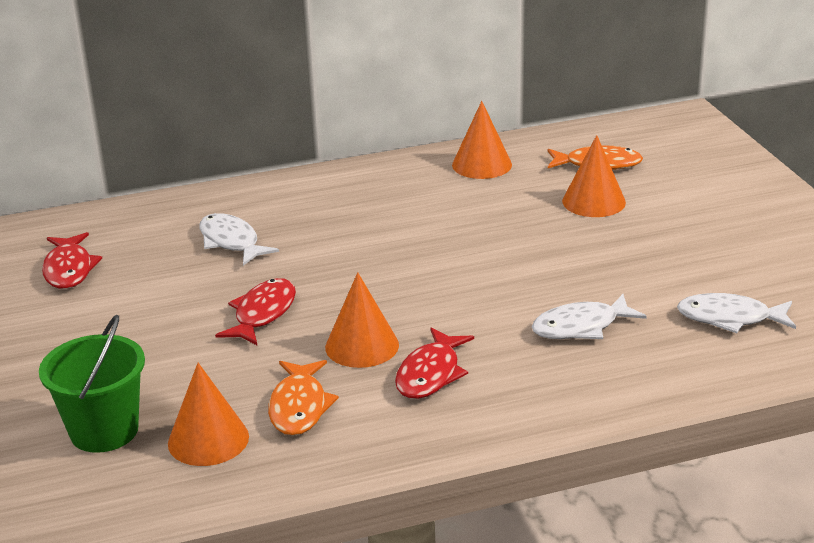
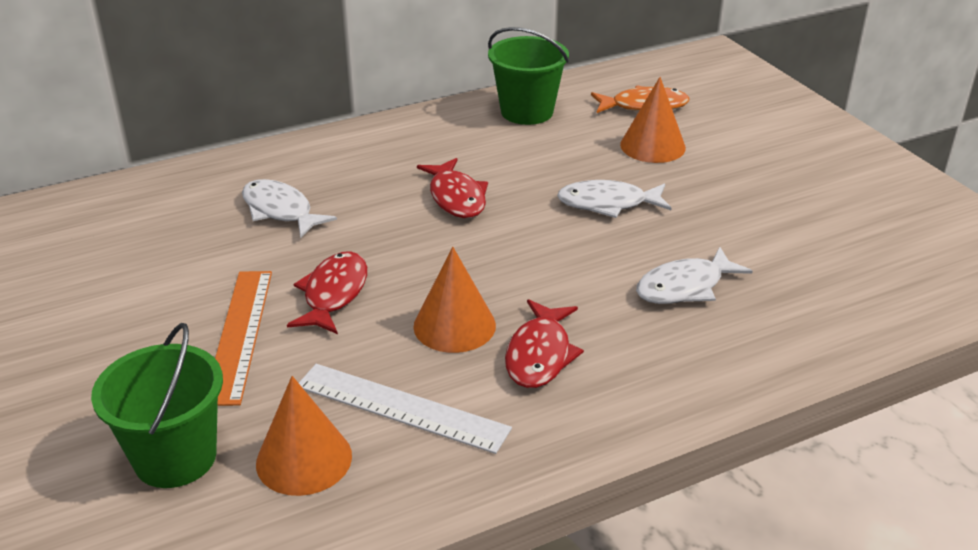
camera: 10 degrees left, 5 degrees up
red fish [42,232,102,289] -> red fish moved to [417,158,488,218]
orange fish [268,360,339,436] -> white ruler [299,364,512,454]
orange cone [452,101,512,179] -> green bucket [488,27,569,125]
white fish [677,293,796,333] -> white fish moved to [557,180,672,218]
none -> orange ruler [215,271,272,406]

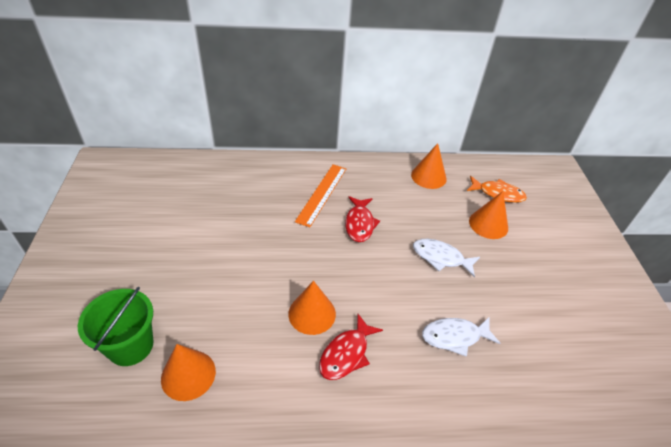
camera: 20 degrees right, 10 degrees up
orange ruler [215,271,272,406] -> orange ruler moved to [295,165,346,227]
white fish [242,179,337,239] -> none
red fish [287,251,367,334] -> none
white ruler [299,364,512,454] -> none
green bucket [488,27,569,125] -> orange cone [411,143,447,189]

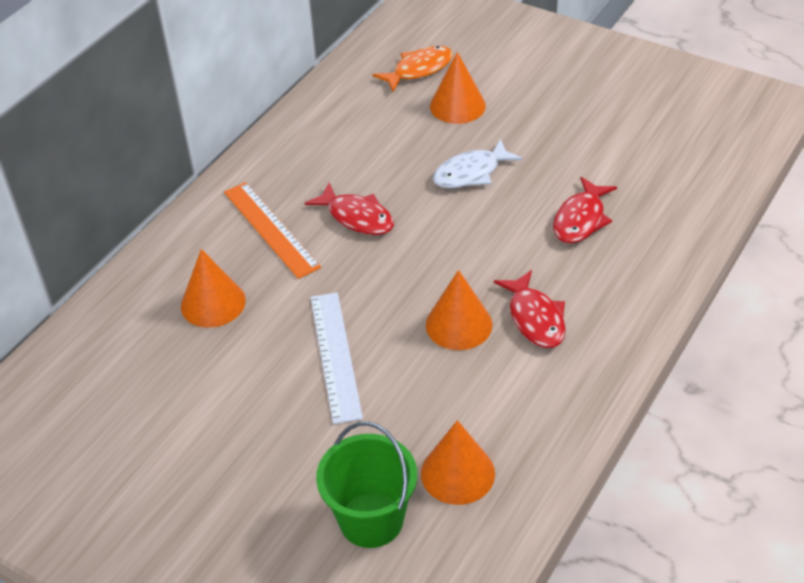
camera: 50 degrees left, 0 degrees up
orange cone [411,143,447,189] -> orange cone moved to [181,249,246,328]
white fish [422,317,500,357] -> red fish [553,177,617,244]
none -> white ruler [311,293,363,424]

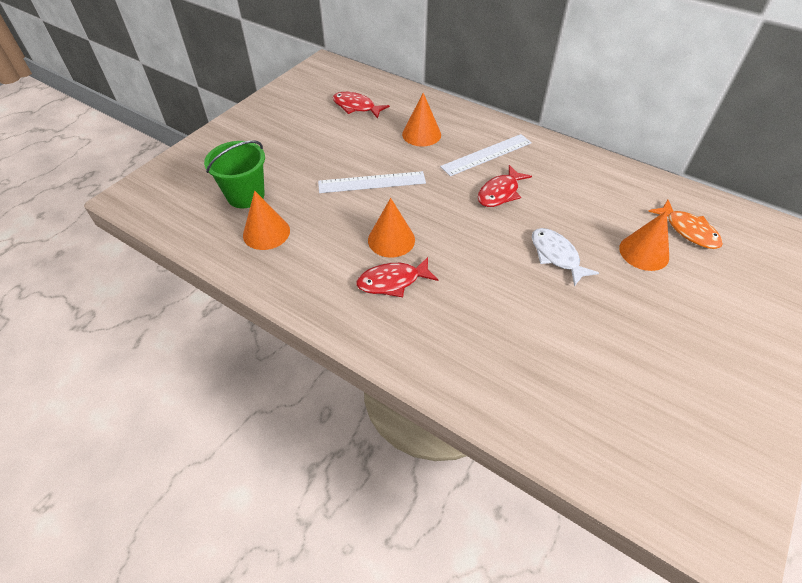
camera: 90 degrees right, 5 degrees up
orange ruler [224,182,321,279] -> white ruler [440,134,532,176]
red fish [553,177,617,244] -> red fish moved to [332,92,390,119]

